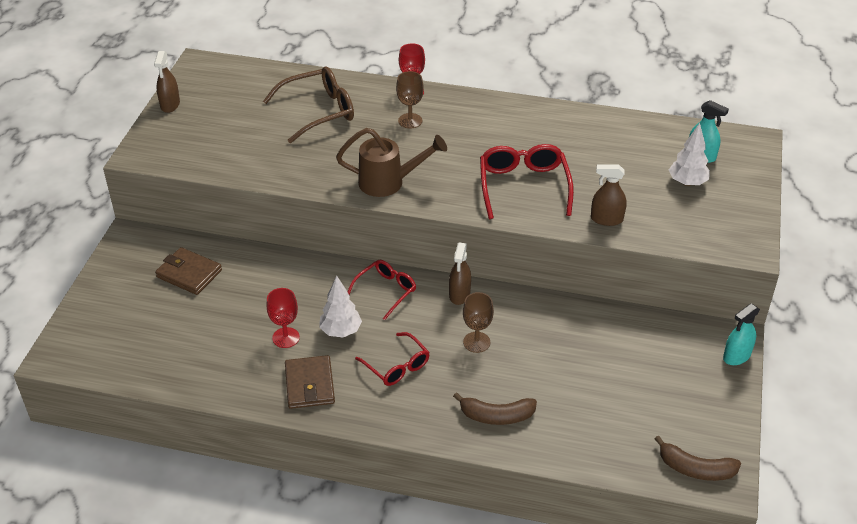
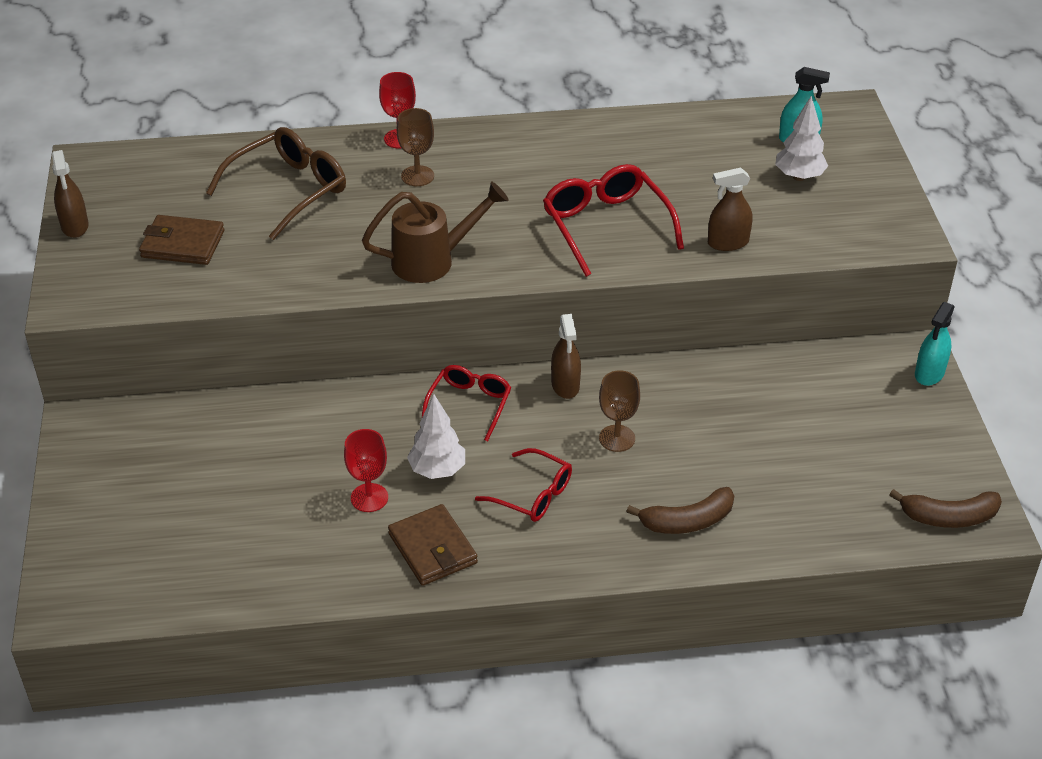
camera: 20 degrees left, 0 degrees up
brown wallet [155,247,222,295] -> brown wallet moved to [139,215,224,265]

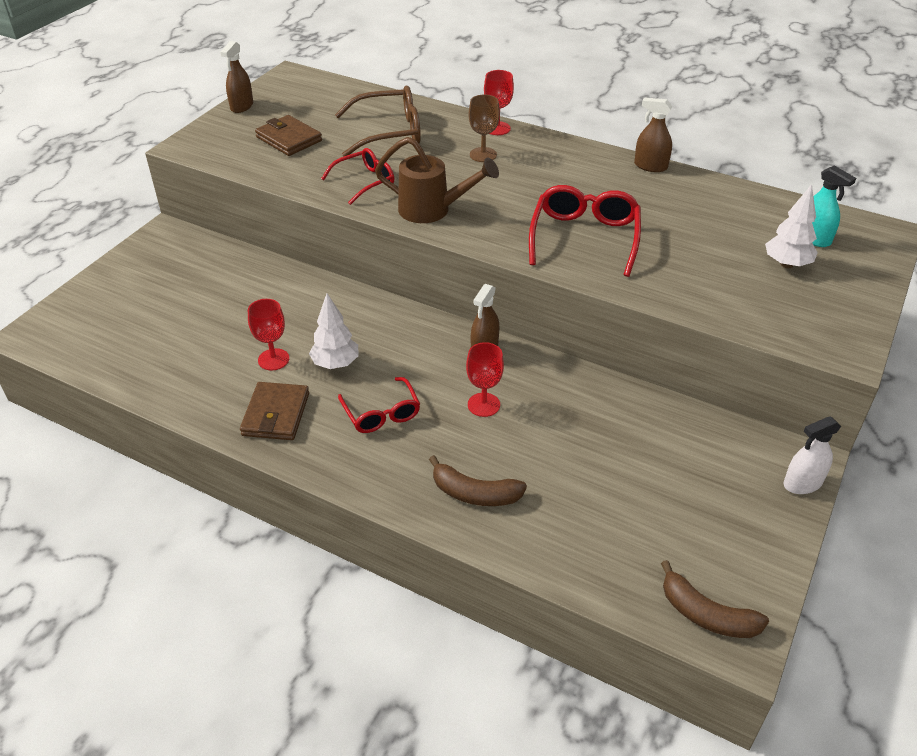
camera: 35 degrees right, 0 degrees up
red glasses [422,365,511,441] -> red glasses moved to [321,148,394,205]
brown goblet [599,370,640,452] -> red goblet [466,342,504,417]
brown spray bottle [708,167,753,251] -> brown spray bottle moved to [634,97,672,172]
turquoise spray bottle [915,302,955,386] -> white spray bottle [784,416,841,494]

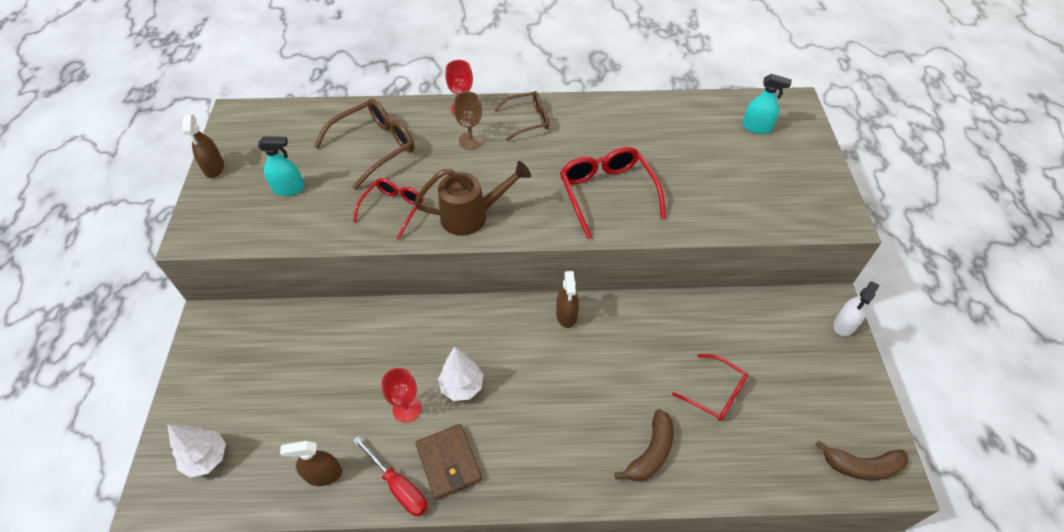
camera: 30 degrees left, 10 degrees up
brown wallet [255,115,322,156] -> turquoise spray bottle [258,136,304,196]
red glasses [338,377,420,433] -> red glasses moved to [672,354,748,421]
brown banana [429,455,527,506] -> brown banana turned 45 degrees counterclockwise [615,409,674,481]
red goblet [466,342,504,417] -> none
brown spray bottle [634,97,672,172] -> brown spray bottle moved to [280,441,342,486]
white tree [765,184,818,268] -> white tree moved to [167,424,226,478]
none -> red screwdriver [353,436,428,516]
none -> brown glasses [494,91,549,141]

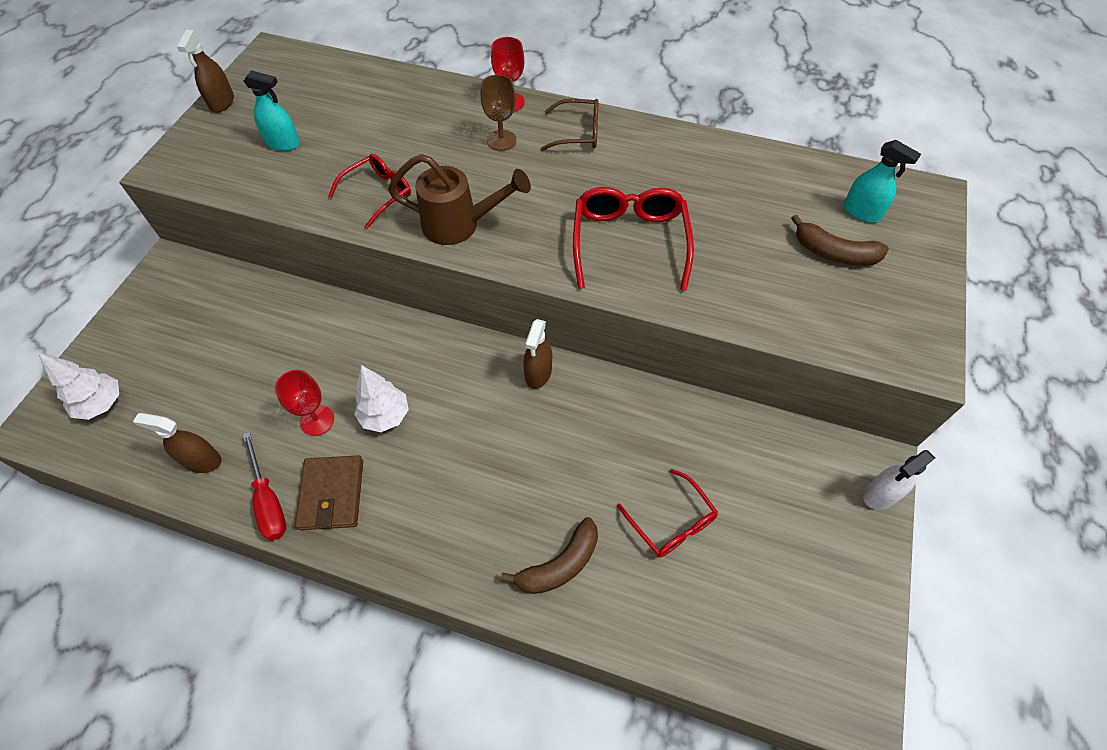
camera: 20 degrees right, 5 degrees up
brown glasses [314,98,415,190] -> none
brown banana [815,440,908,480] -> brown banana moved to [791,215,889,265]

